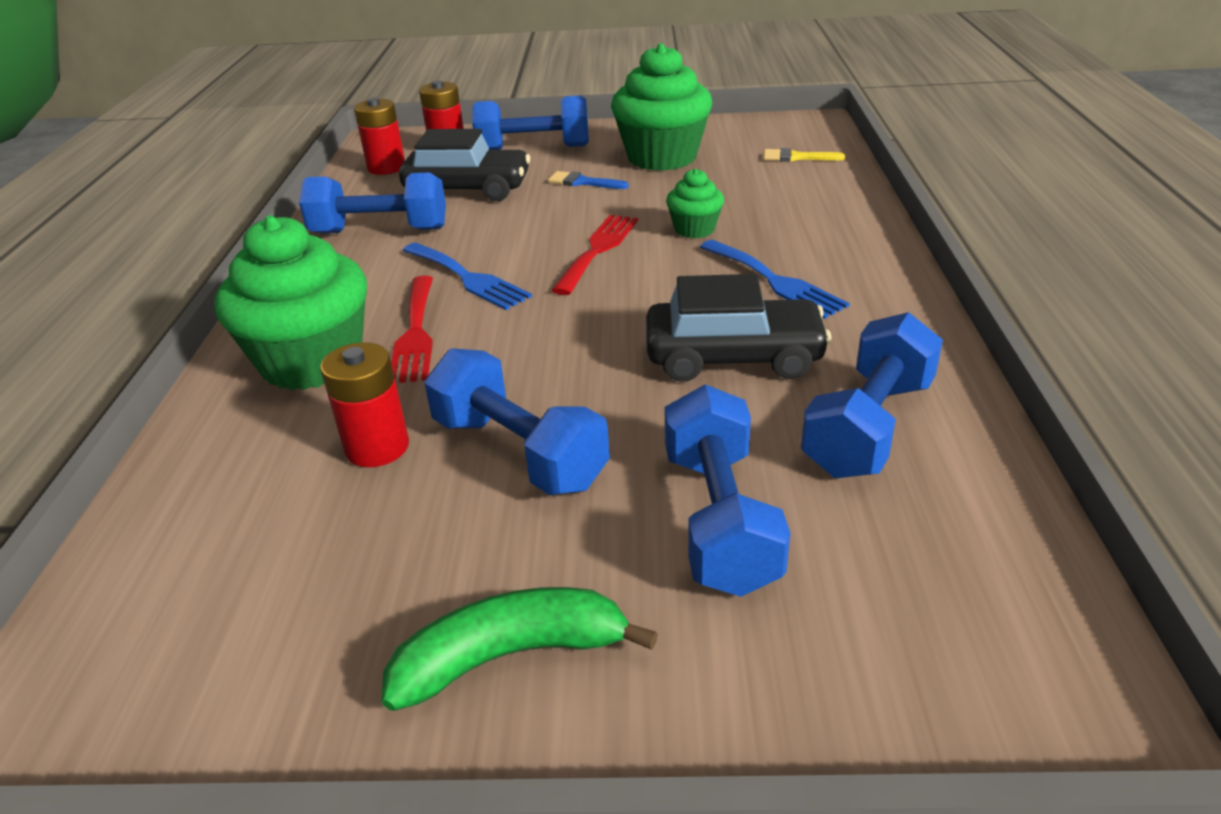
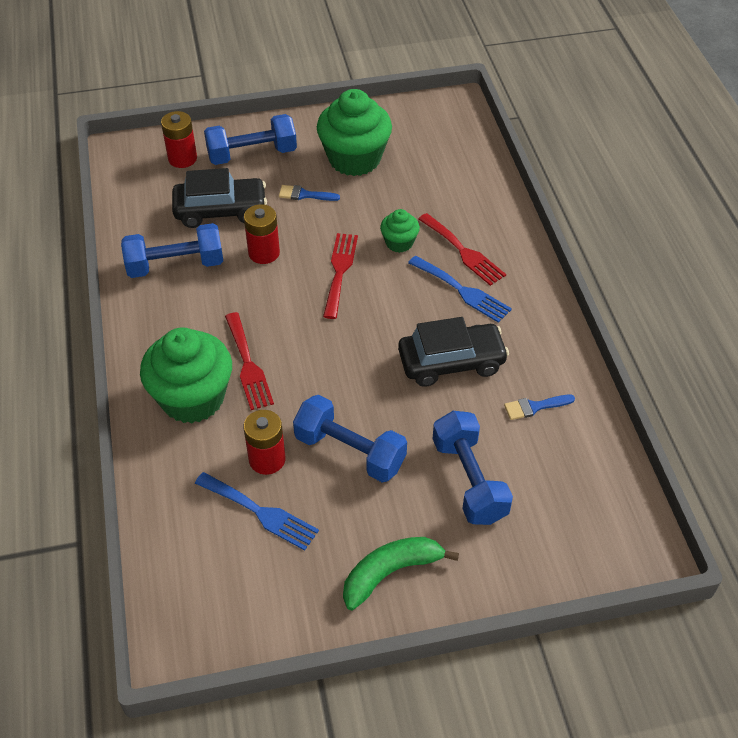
camera: 15 degrees left, 15 degrees up
red battery [354,98,405,175] -> red battery moved to [244,204,280,264]
blue fork [402,243,532,310] -> blue fork moved to [195,472,319,551]
yellow brush [763,148,845,162] -> none
blue dumbbell [801,312,943,478] -> blue brush [504,395,575,420]
none -> red fork [418,213,506,286]

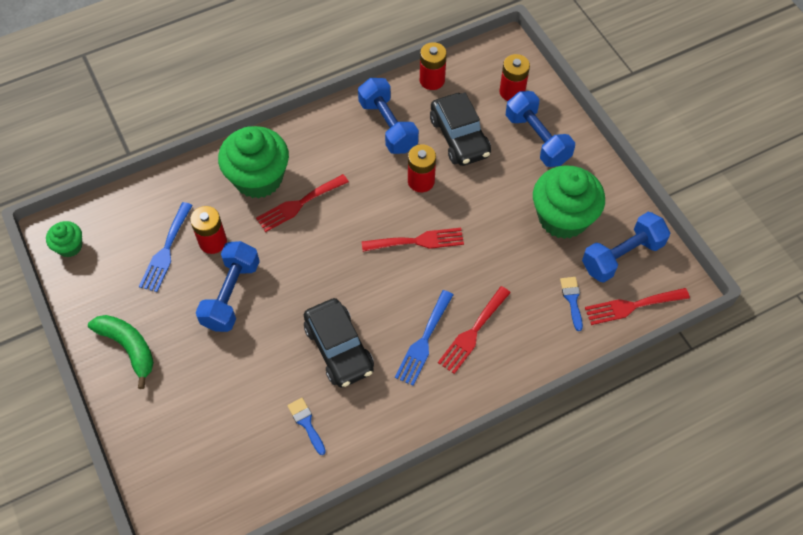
camera: 75 degrees right, 10 degrees up
blue brush [279,185,340,201] -> blue brush moved to [560,277,583,331]
green cupcake [380,209,420,253] -> green cupcake moved to [46,221,82,257]
blue dumbbell [432,411,513,525] -> blue dumbbell moved to [582,212,670,283]
none -> red battery [420,42,447,90]
none -> red fork [585,288,690,325]

